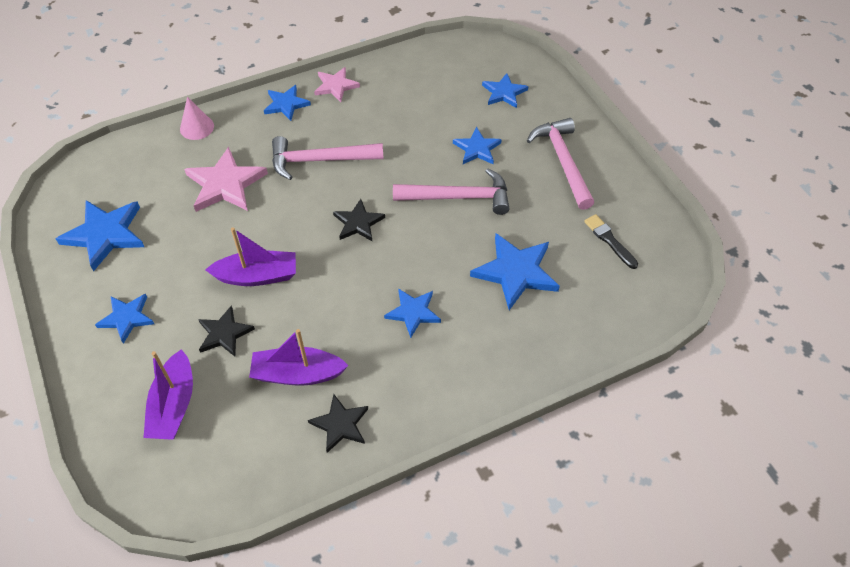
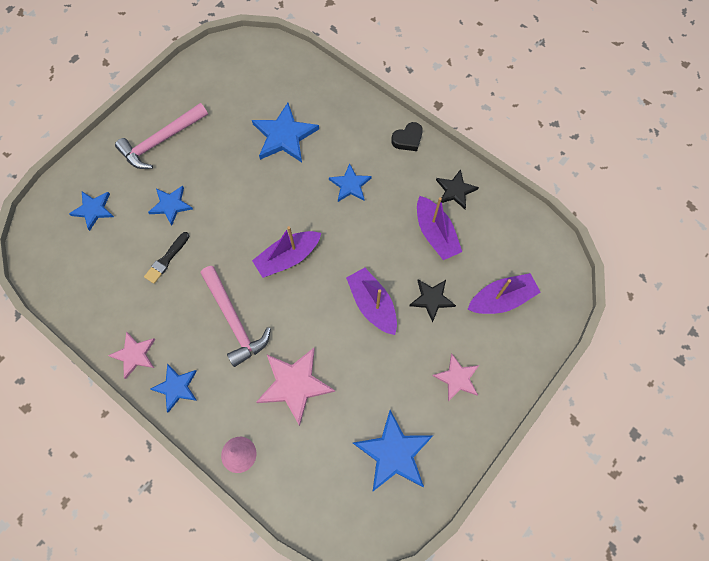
camera: 115 degrees left, 15 degrees up
blue star [95,294,154,344] -> pink star [432,354,479,401]
black star [333,199,385,241] -> purple boat [252,226,321,278]
pink hammer [393,168,509,215] -> none
black brush [584,214,638,269] -> black brush moved to [144,232,189,284]
none -> black heart [391,122,423,151]

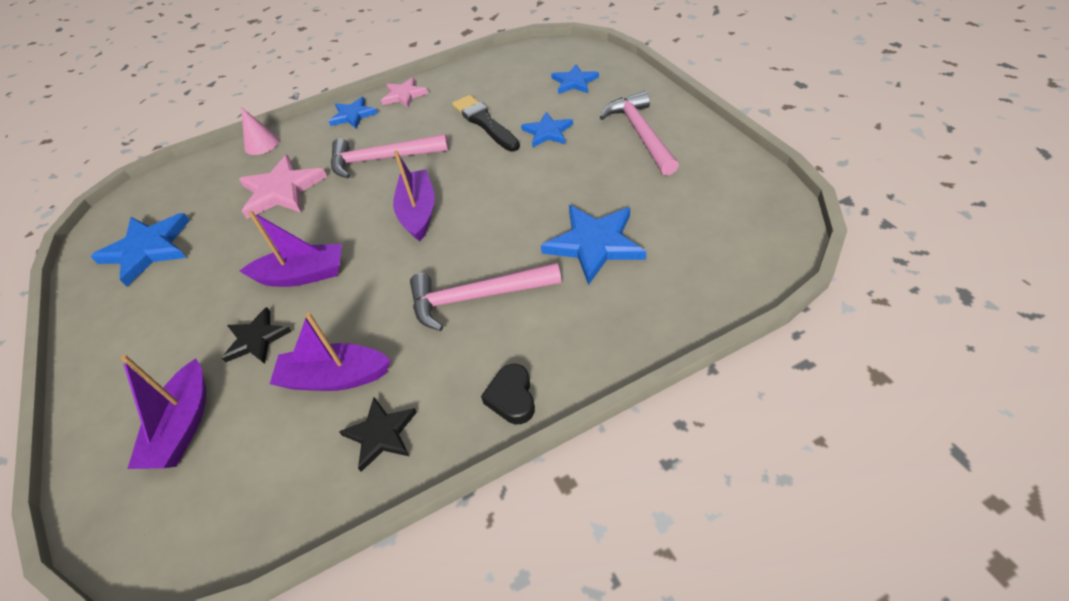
camera: 120 degrees right, 20 degrees down
black brush [144,232,189,284] -> black brush [452,95,520,151], size x1.55
blue star [329,163,372,202] -> pink hammer [410,262,561,331]
pink star [432,354,479,401] -> none

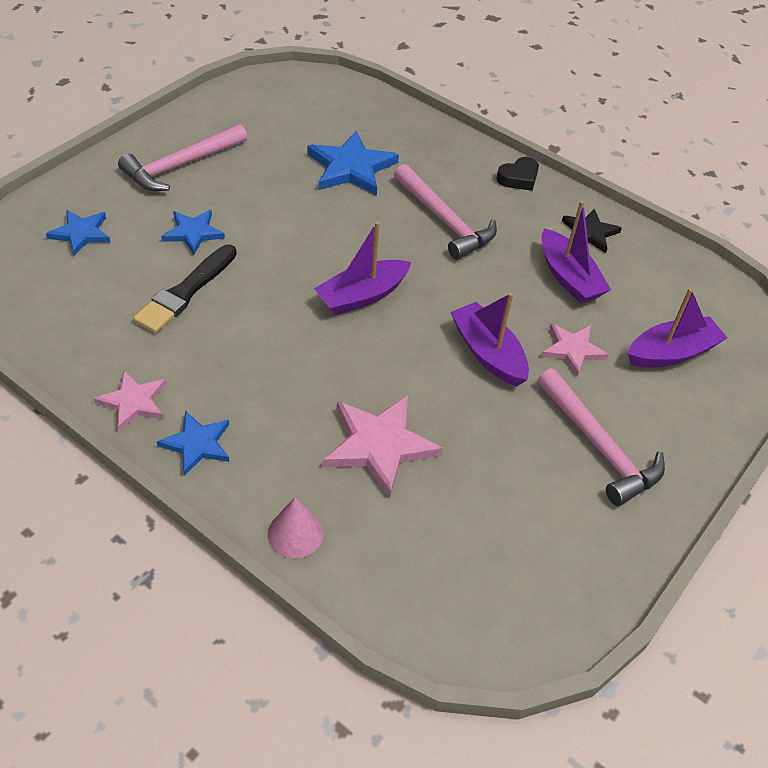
camera: 125 degrees left, 0 degrees up
blue star [90,213,190,287] -> none
black star [222,307,292,364] -> pink star [541,323,609,376]
pink hammer [331,134,449,178] -> pink hammer moved to [537,368,665,506]

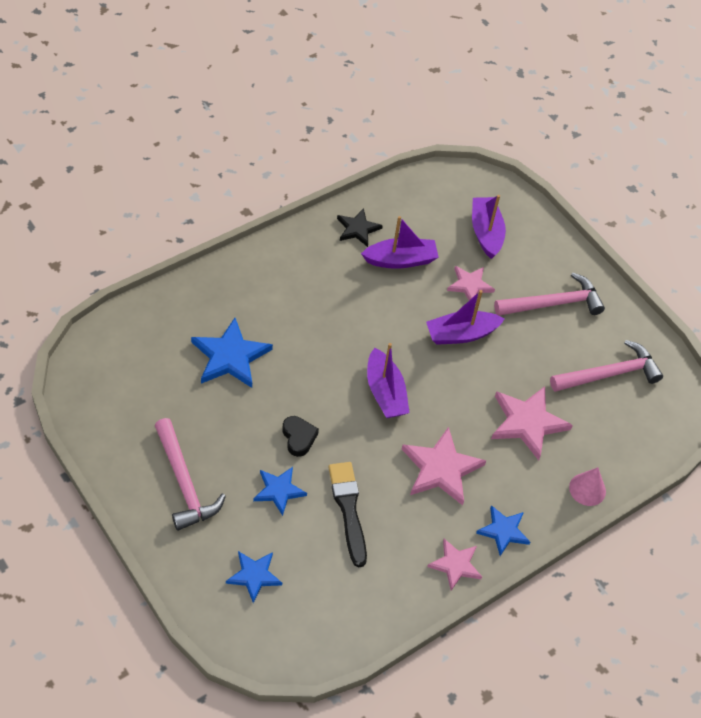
camera: 75 degrees left, 5 degrees up
black brush [133,245,237,333] -> black brush turned 150 degrees counterclockwise [328,462,367,567]
pink hammer [394,164,497,260] -> pink hammer moved to [550,340,663,392]
black heart [497,157,539,191] -> black heart moved to [282,416,319,457]
none -> pink star [402,427,486,505]

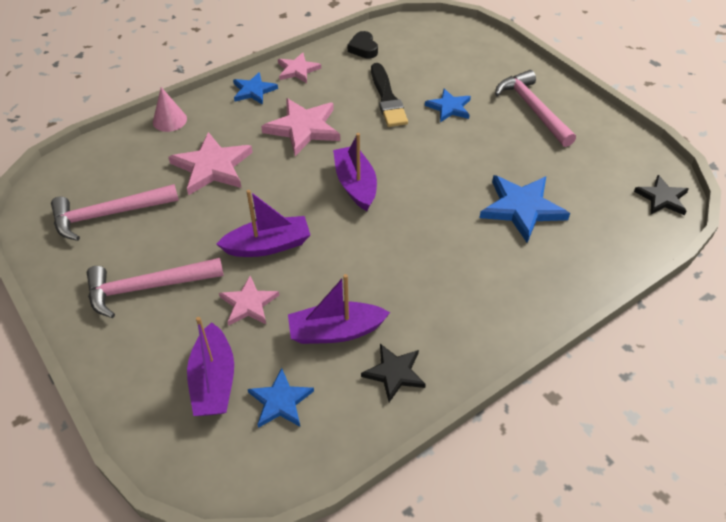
camera: 175 degrees left, 5 degrees down
blue star [226,551,282,603] -> blue star moved to [248,368,314,428]
black heart [282,416,319,457] -> black heart moved to [348,31,378,59]
none -> black star [634,175,689,215]

